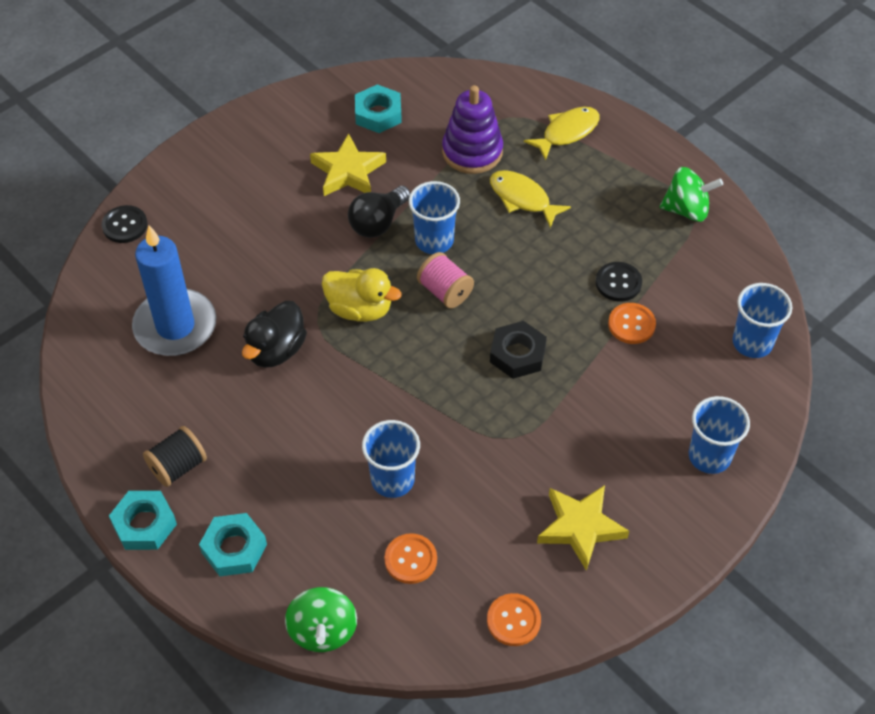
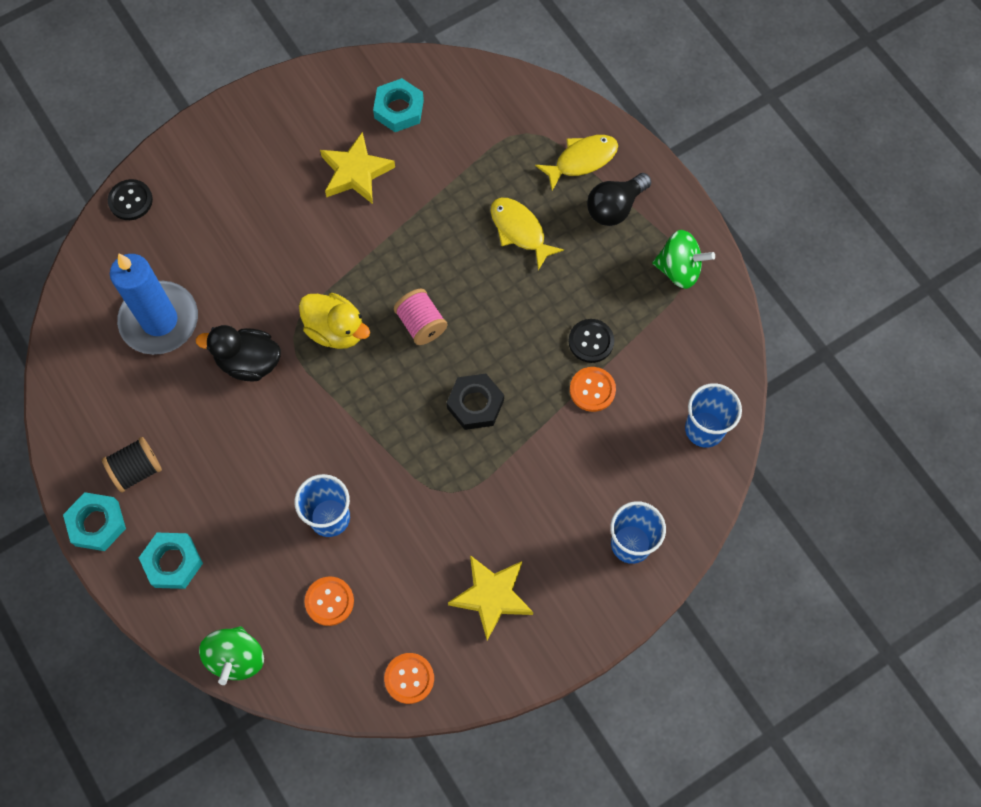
camera: 10 degrees right, 15 degrees up
black duck [242,301,307,368] -> black duck turned 60 degrees clockwise [196,325,281,382]
black light bulb [348,186,411,238] -> black light bulb moved to [587,173,651,226]
blue cup [409,181,460,254] -> none
purple stacking toy [442,85,503,174] -> none

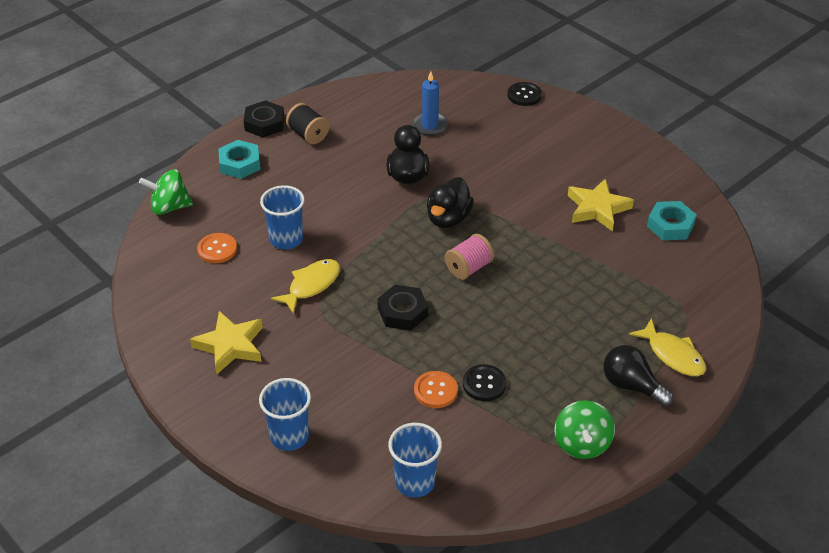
camera: 80 degrees right, 25 degrees down
turquoise nut [63,492,126,551] -> black nut [244,100,284,138]
blue candle [110,253,198,355] -> blue candle [412,71,448,136], size x0.57
yellow duck [299,293,370,349] -> black duck [427,177,474,228]
orange button [384,653,434,704] -> none
yellow fish [490,198,564,270] -> yellow fish moved to [271,259,340,314]

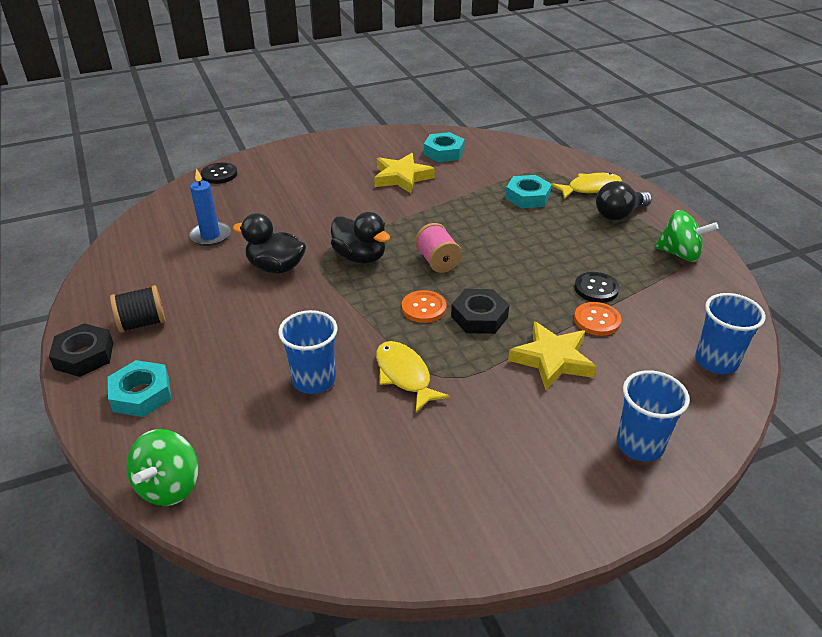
camera: 70 degrees left, 5 degrees down
yellow star [190,311,263,374] -> yellow star moved to [508,321,596,390]
orange button [197,233,237,263] -> orange button moved to [402,290,446,323]
none -> turquoise nut [505,175,552,208]

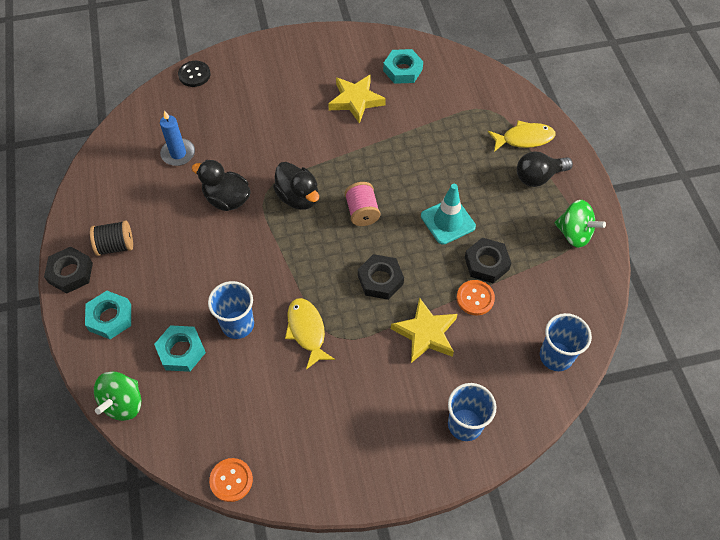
camera: 10 degrees right, 20 degrees up
orange button [402,290,446,323] -> orange button moved to [209,458,253,502]
turquoise nut [505,175,552,208] -> turquoise nut moved to [154,325,206,372]
black button [574,272,620,303] -> black nut [465,238,511,283]
none -> turquoise traffic cone [421,184,476,245]

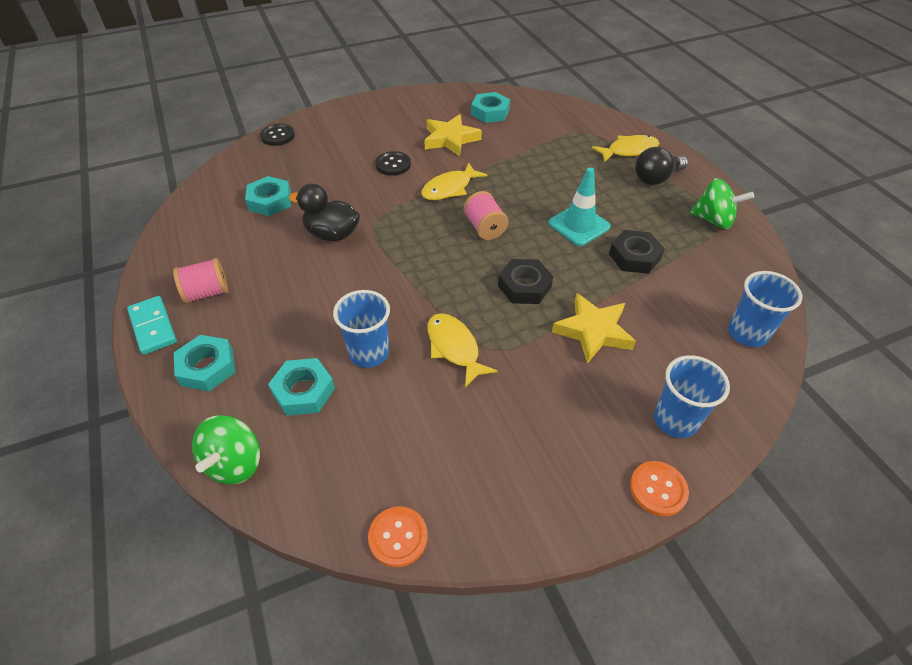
camera: 10 degrees left, 10 degrees down
black nut [44,247,93,294] -> turquoise domino [127,296,177,355]
black spool [90,220,133,256] -> pink spool [173,258,229,304]
blue candle [160,110,195,166] -> turquoise nut [245,176,291,216]
black duck [273,162,319,210] -> none
orange button [457,280,495,315] -> orange button moved to [630,461,689,516]
none -> black button [375,151,411,176]
none -> yellow fish [421,163,487,200]

